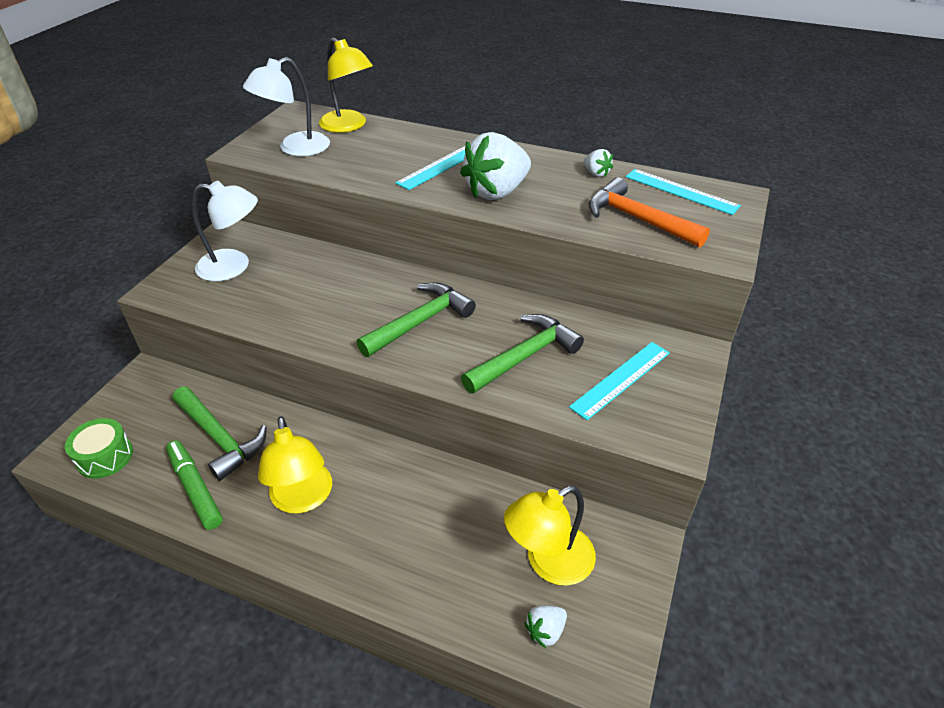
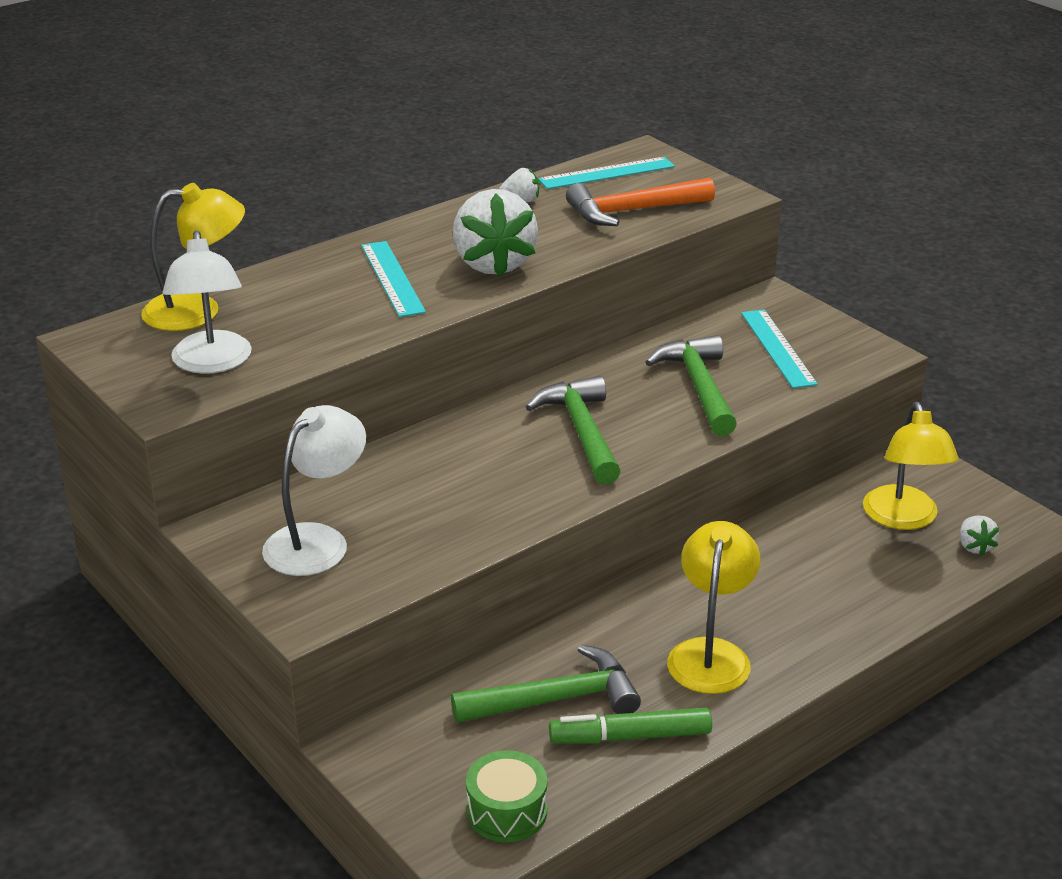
camera: 60 degrees left, 10 degrees down
yellow lamp [258,416,332,514] -> yellow lamp turned 90 degrees counterclockwise [667,521,760,694]

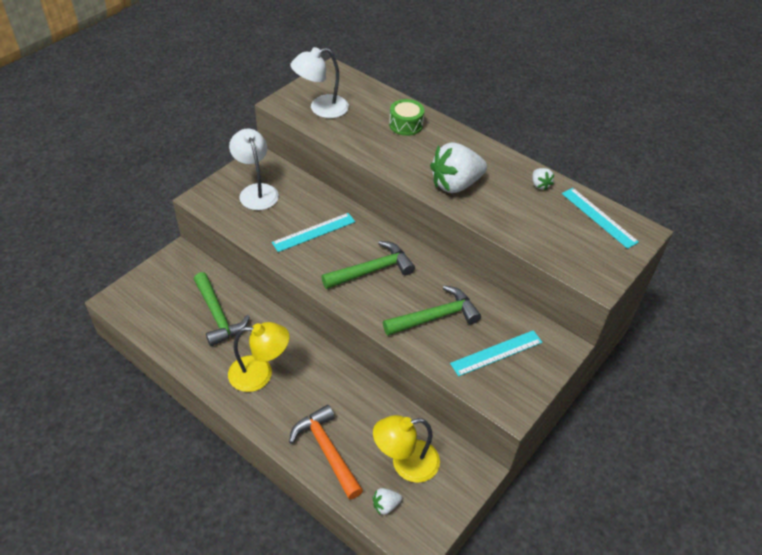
camera: 75 degrees right, 15 degrees up
yellow lamp [141,183,245,331] -> none
white lamp [262,405,366,576] -> white lamp turned 135 degrees counterclockwise [229,128,279,210]
turquoise ruler [361,241,426,317] -> turquoise ruler moved to [272,213,355,252]
green drum [466,750,547,842] -> green drum moved to [389,99,424,136]
green marker [549,708,712,744] -> none
orange hammer [566,177,715,226] -> orange hammer moved to [289,405,363,500]

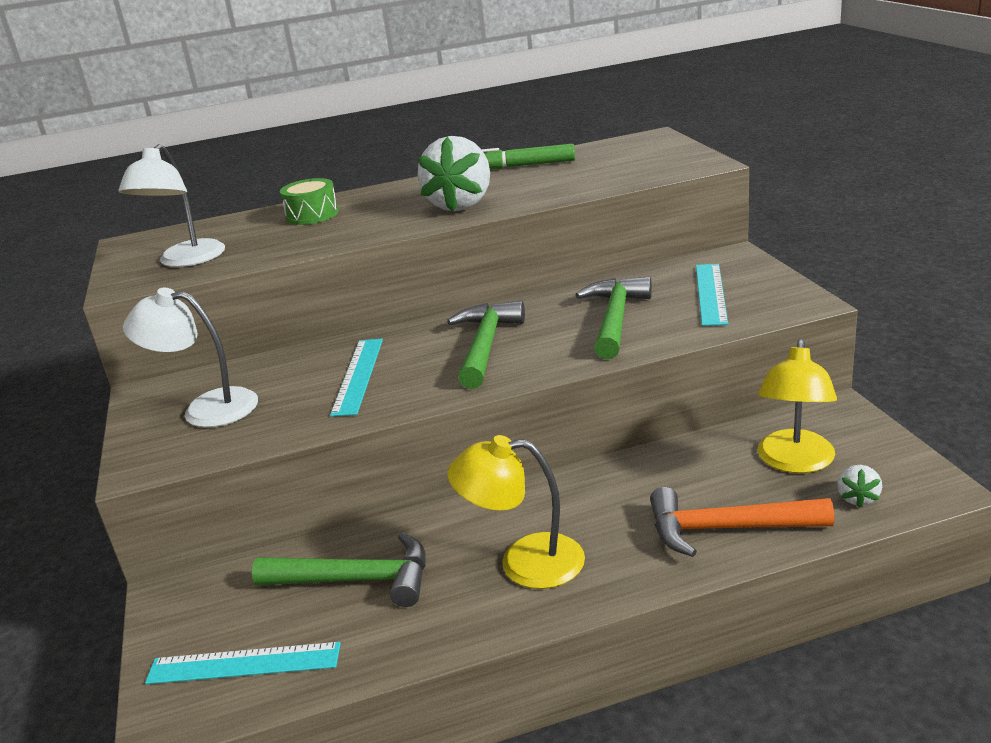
camera: 50 degrees left, 20 degrees down
yellow lamp [228,322,289,392] -> yellow lamp turned 120 degrees counterclockwise [448,435,585,589]
white strawberry [532,168,554,190] -> green marker [482,144,575,169]
turquoise ruler [562,188,639,249] -> turquoise ruler moved to [145,642,341,684]

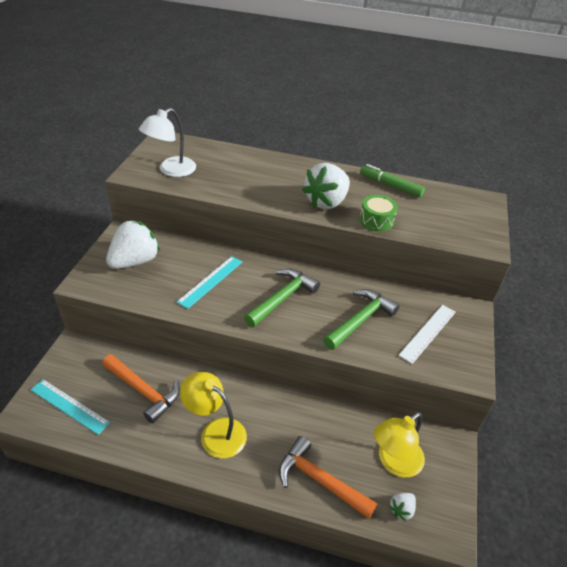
camera: 25 degrees right, 15 degrees up
white lamp [123,288,258,428] -> white strawberry [106,220,160,269]
green hammer [252,532,426,607] -> orange hammer [102,354,180,424]
green drum [280,178,338,225] -> green drum moved to [359,195,398,232]
turquoise ruler [696,264,728,326] -> white ruler [398,305,456,364]

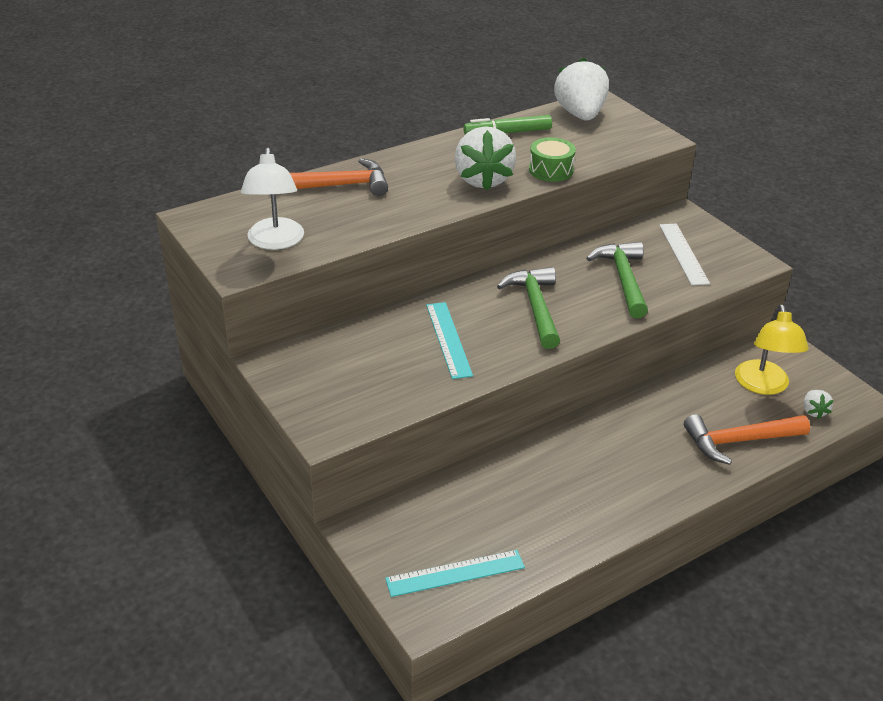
camera: 45 degrees left, 5 degrees down
orange hammer [102,354,180,424] -> orange hammer moved to [290,158,388,196]
white strawberry [106,220,160,269] -> white strawberry moved to [554,58,609,121]
yellow lamp [180,372,247,458] -> none

